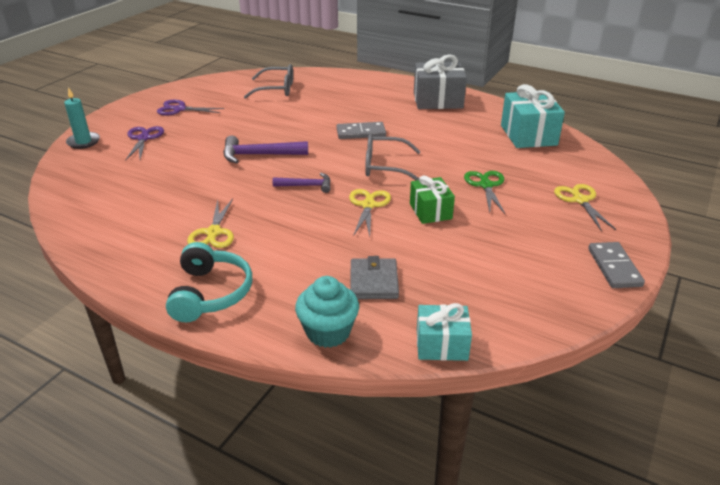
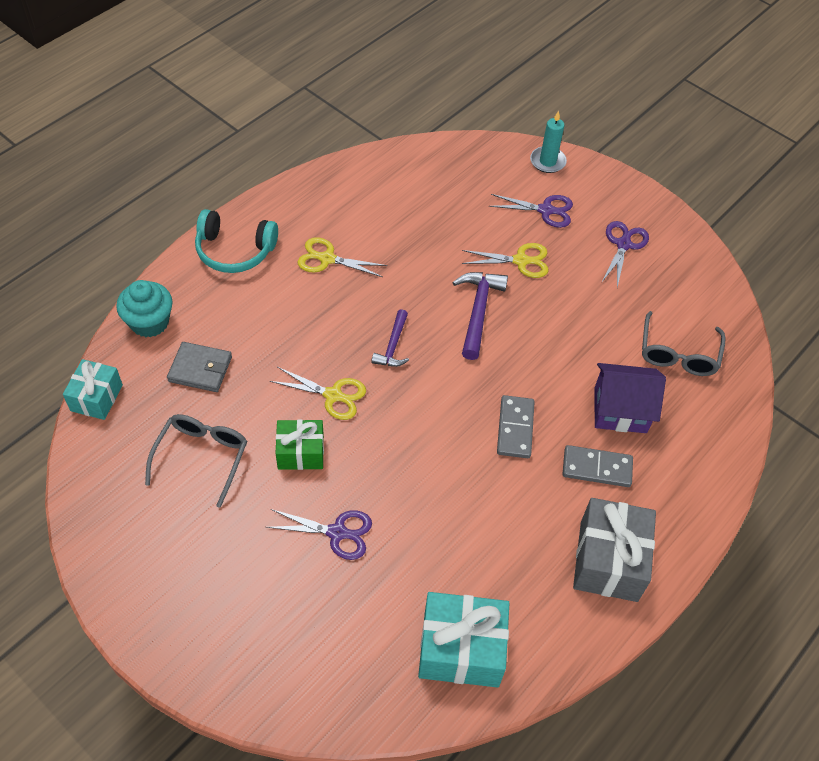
camera: 100 degrees right, 20 degrees up
grey glasses [365,134,421,180] -> grey glasses moved to [145,414,247,508]
green scissors [464,171,506,215] -> purple scissors [266,509,372,560]
yellow scissors [554,184,616,231] -> yellow scissors moved to [462,243,549,278]
grey domino [588,242,645,288] -> grey domino moved to [563,445,633,487]
none -> purple house [594,363,666,433]

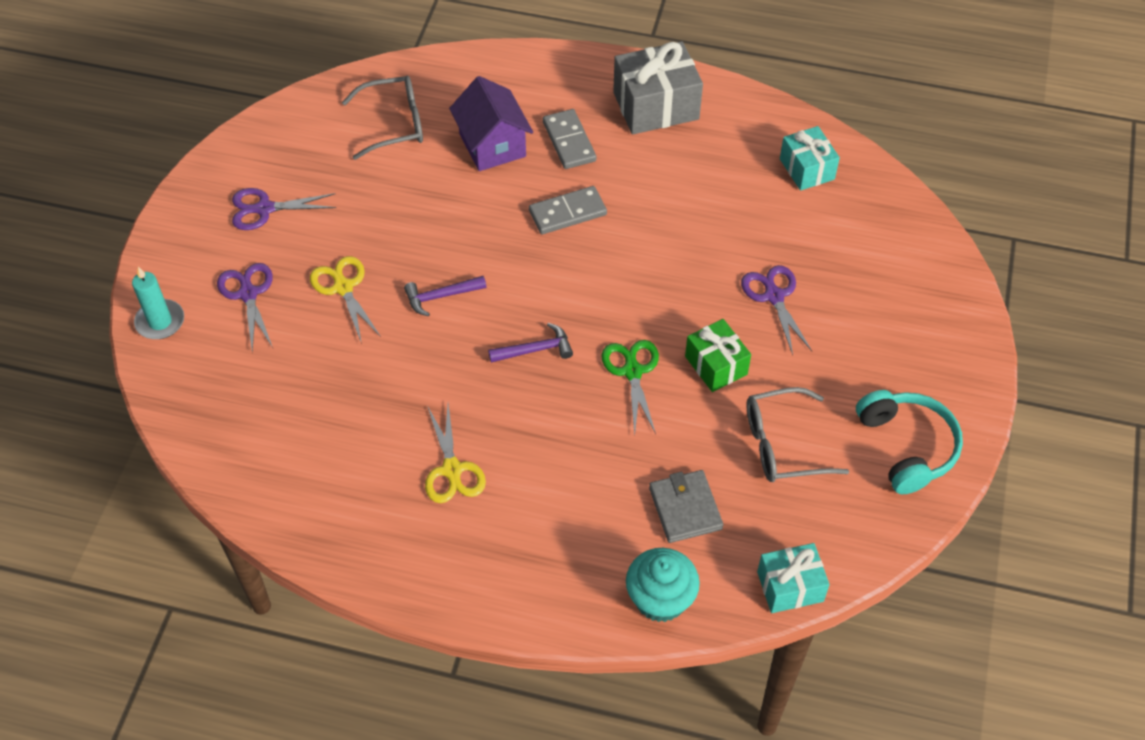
camera: 115 degrees left, 0 degrees up
turquoise headphones [195,209,278,273] -> turquoise headphones moved to [856,390,963,494]
yellow scissors [270,367,366,420] -> green scissors [601,340,659,435]
turquoise gift [418,592,509,688] -> turquoise gift [780,126,840,191], size x0.62
purple hammer [452,272,508,360] -> purple hammer [404,276,487,317], size x0.64

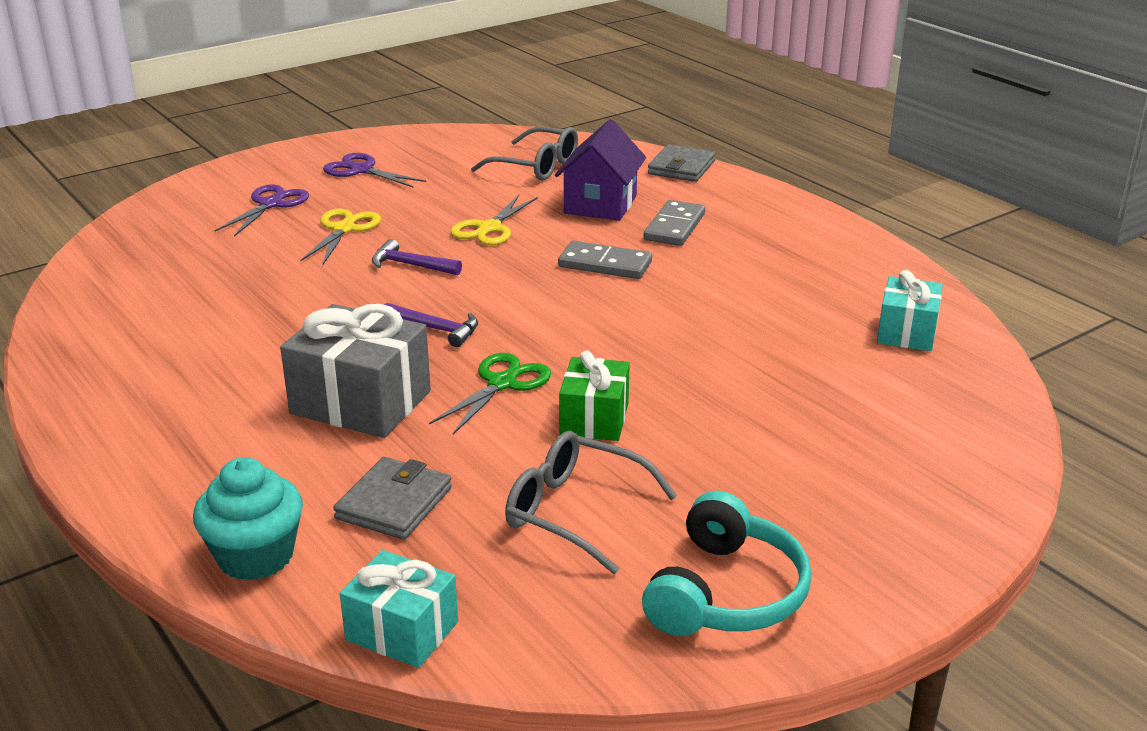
camera: 40 degrees right, 25 degrees down
turquoise candle [132,267,184,339] -> none
yellow scissors [425,404,486,503] -> yellow scissors moved to [450,195,538,245]
grey gift [613,41,703,135] -> grey gift moved to [280,304,431,438]
purple scissors [741,265,812,355] -> none
none -> grey wallet [648,144,715,182]

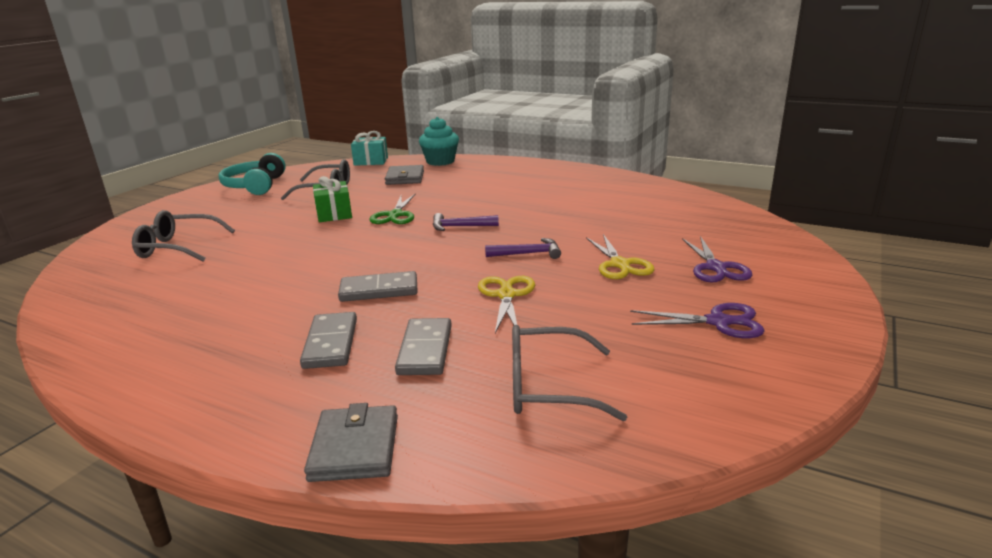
camera: 155 degrees right, 5 degrees down
grey gift [280,304,431,438] -> none
purple house [555,119,646,221] -> grey domino [395,318,452,375]
turquoise gift [877,270,943,351] -> none
none -> grey glasses [132,210,235,262]

